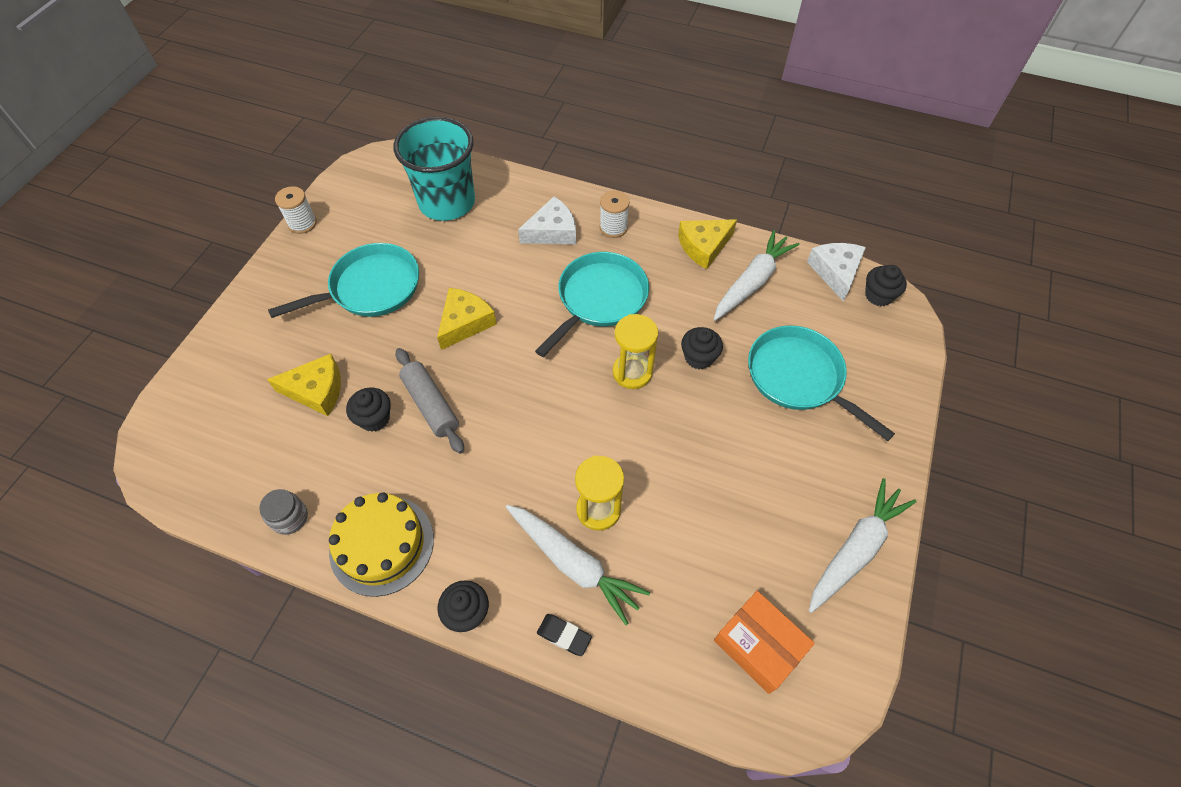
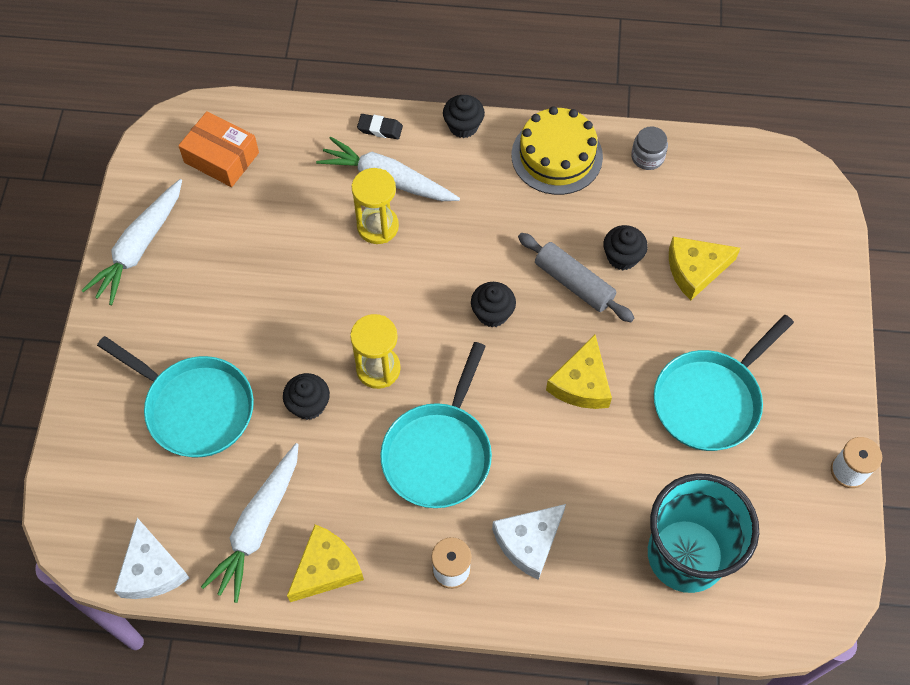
camera: 165 degrees right, 5 degrees up
black cupcake [865,265,907,306] -> black cupcake moved to [471,282,516,327]

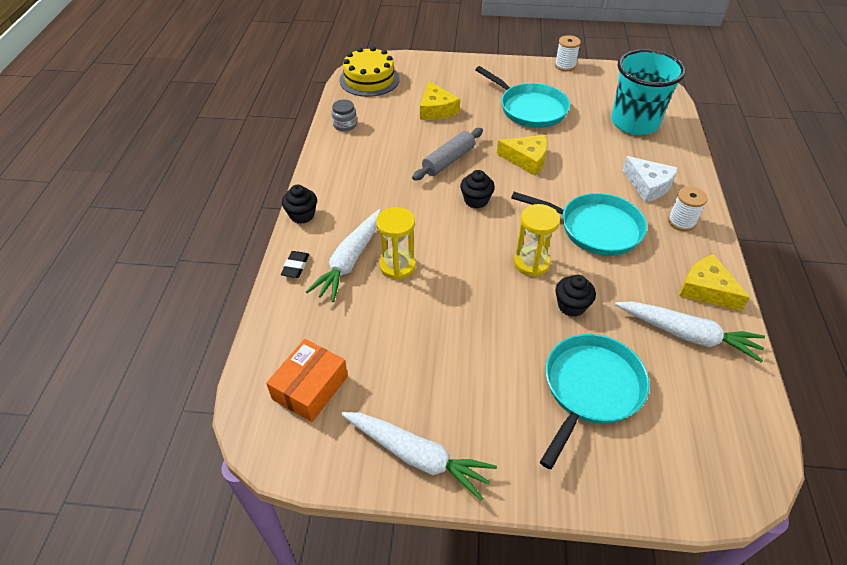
camera: 90 degrees left, 15 degrees down
white cheese [114,518,189,599] -> none
yellow cake [511,106,603,195] -> yellow cake moved to [339,46,399,97]
black cupcake [603,225,648,270] -> none

